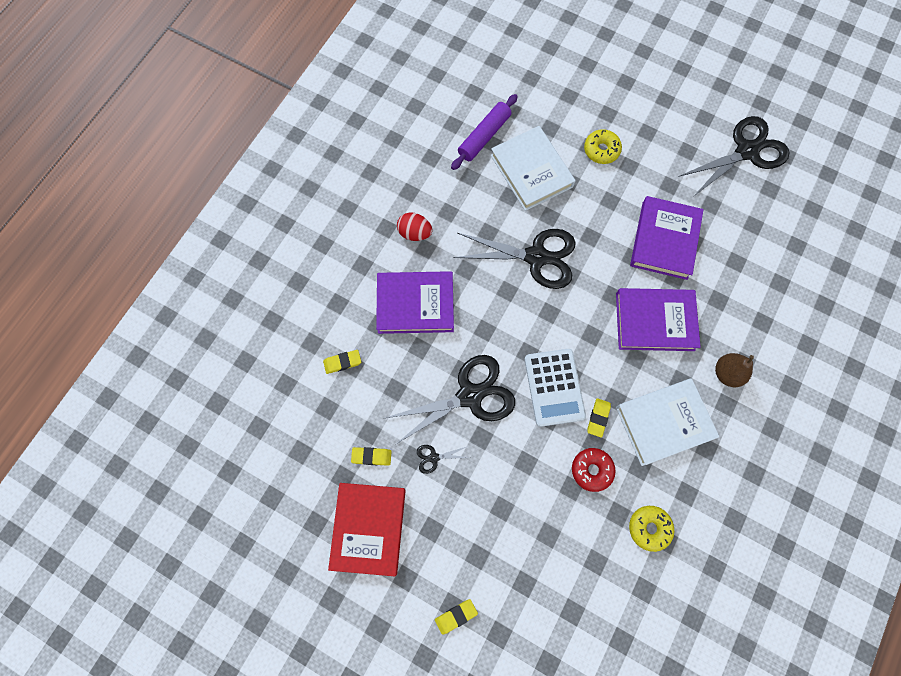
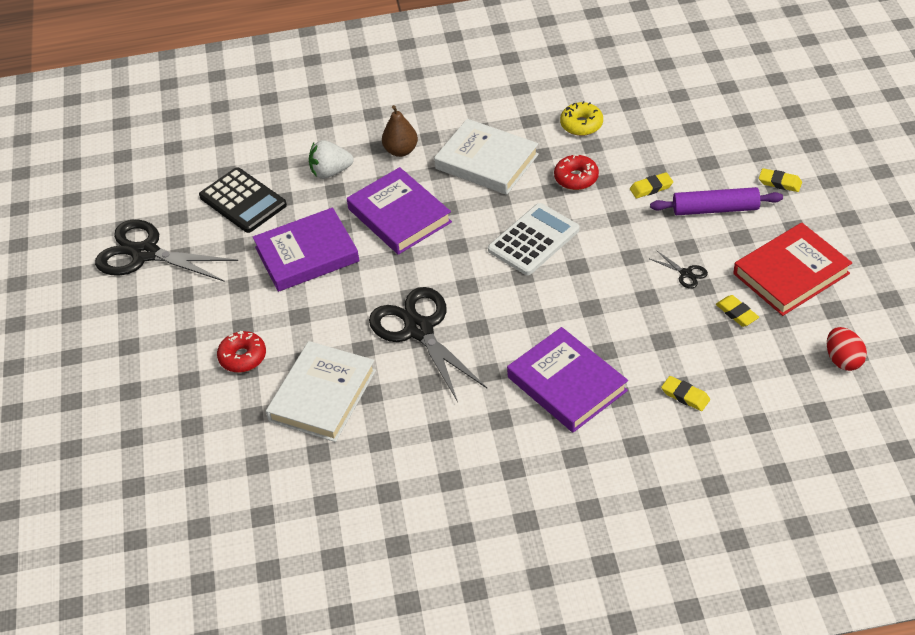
camera: 125 degrees left, 25 degrees down
black scissors [386,355,515,444] -> none
red egg [397,213,432,241] -> red egg moved to [827,327,867,371]
purple rolling pin [451,94,518,170] -> purple rolling pin moved to [650,187,783,215]
yellow donut [584,129,622,164] -> red donut [217,331,266,373]
yellow eraser [588,398,611,438] -> yellow eraser moved to [630,172,673,198]
none -> black calculator [199,167,287,233]
none -> white strawberry [309,140,354,179]

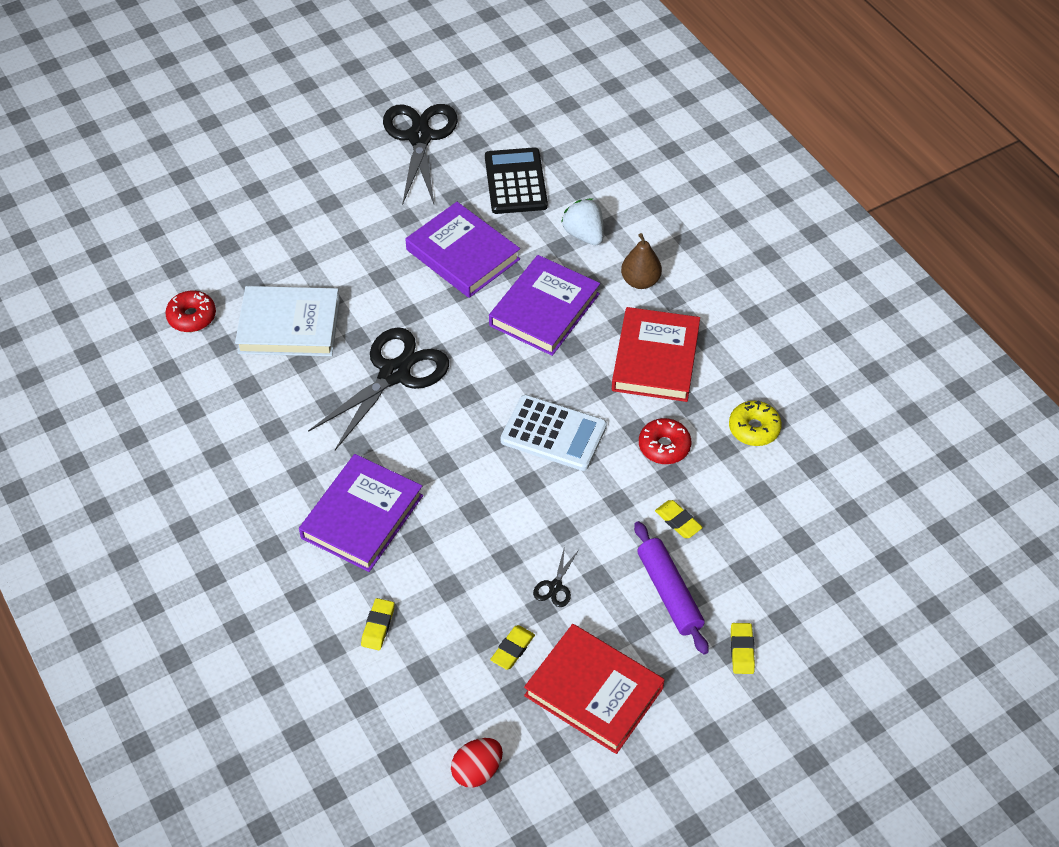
camera: 65 degrees right, 5 degrees up
black calculator [199,167,287,233] -> black calculator turned 150 degrees clockwise [485,147,548,214]
red donut [217,331,266,373] -> red donut moved to [165,291,216,332]
white book [434,119,539,195] -> red book [612,307,700,402]

